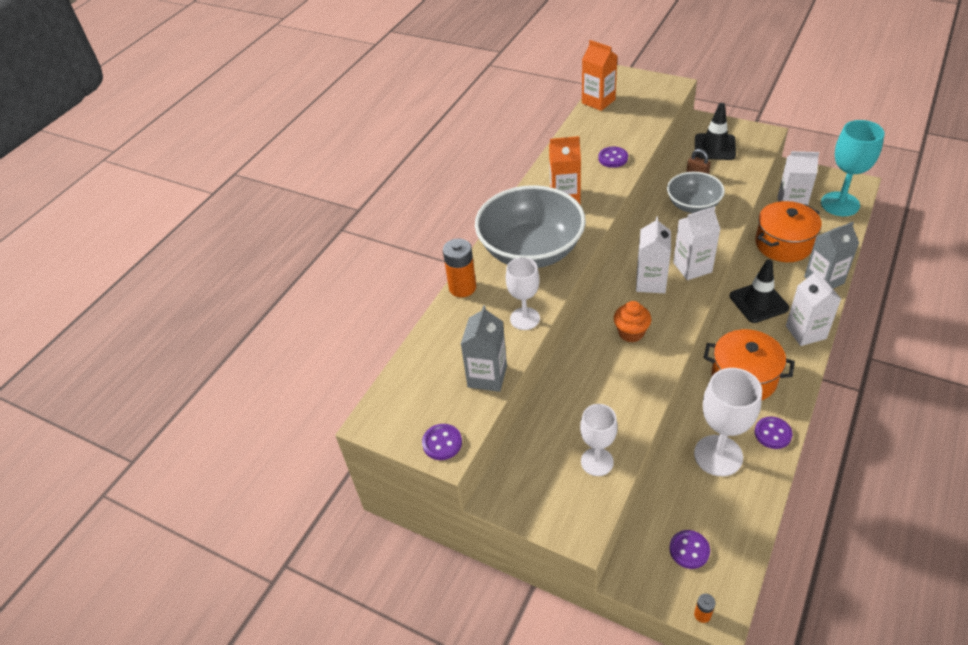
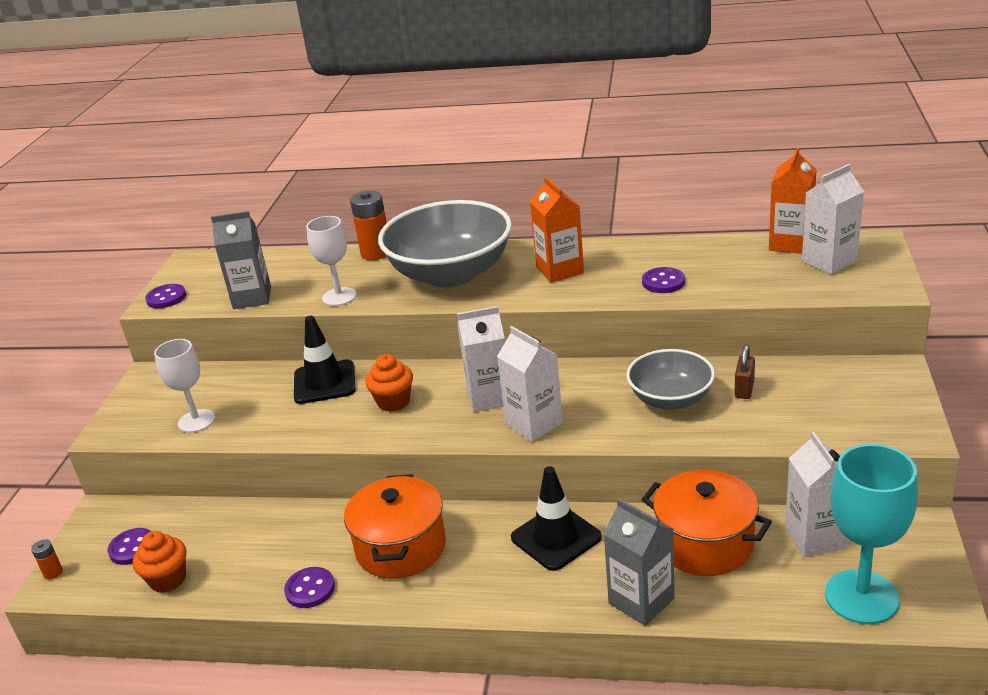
camera: 70 degrees right, 15 degrees down
white goblet [694,368,762,476] -> none
black traffic cone [695,103,736,160] -> black traffic cone moved to [294,316,356,404]
white carton [786,269,841,346] -> white carton moved to [802,164,864,274]
none -> orange cupcake [133,531,186,593]

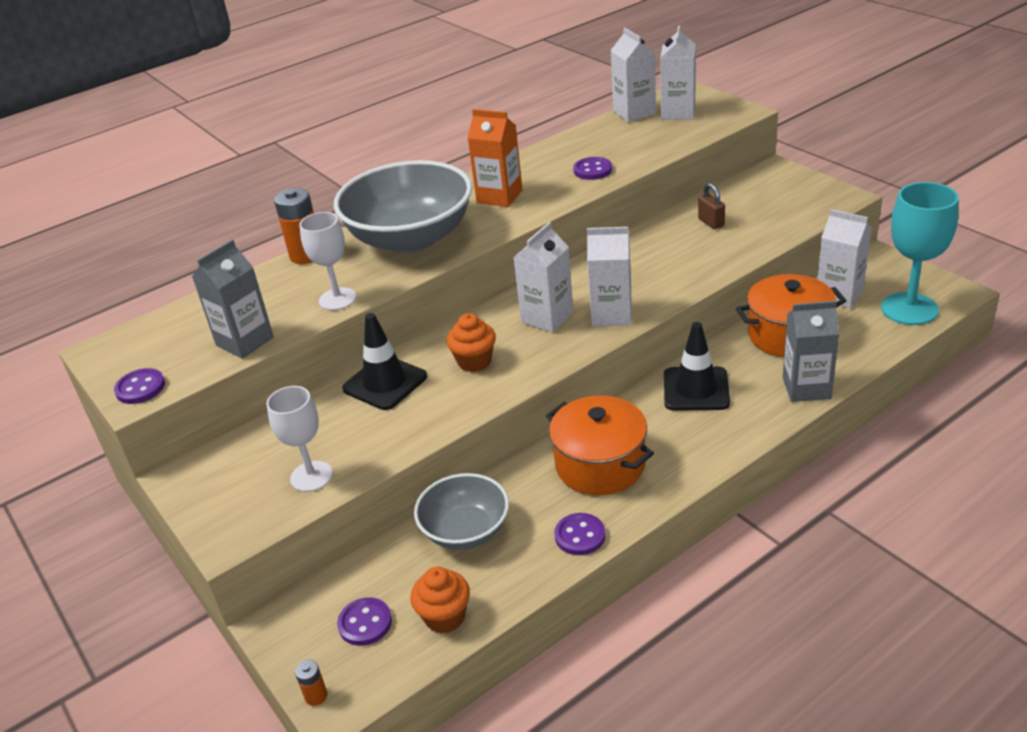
camera: 45 degrees left, 5 degrees up
grey bowl [626,349,715,410] -> grey bowl moved to [414,473,509,550]
orange carton [769,147,817,254] -> white carton [610,28,656,122]

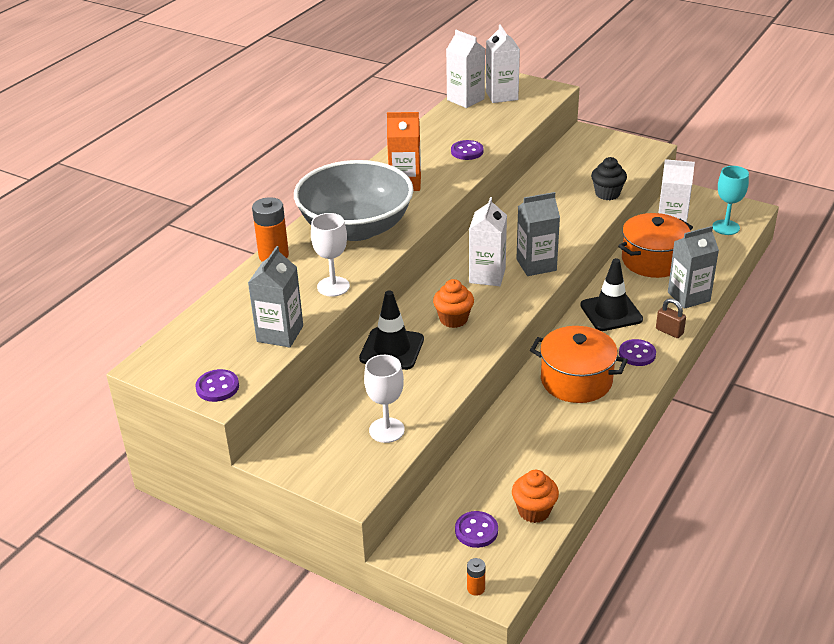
camera: 25 degrees left, 0 degrees up
grey bowl [414,473,509,550] -> none
purple button [554,513,606,555] -> purple button moved to [619,339,656,366]
white carton [587,227,632,326] -> grey carton [516,192,560,276]
brown padlock [698,183,725,229] -> brown padlock moved to [656,298,686,338]
turquoise goblet [881,182,959,325] -> turquoise goblet [712,166,749,235], size x0.65
none -> black cupcake [591,157,627,200]

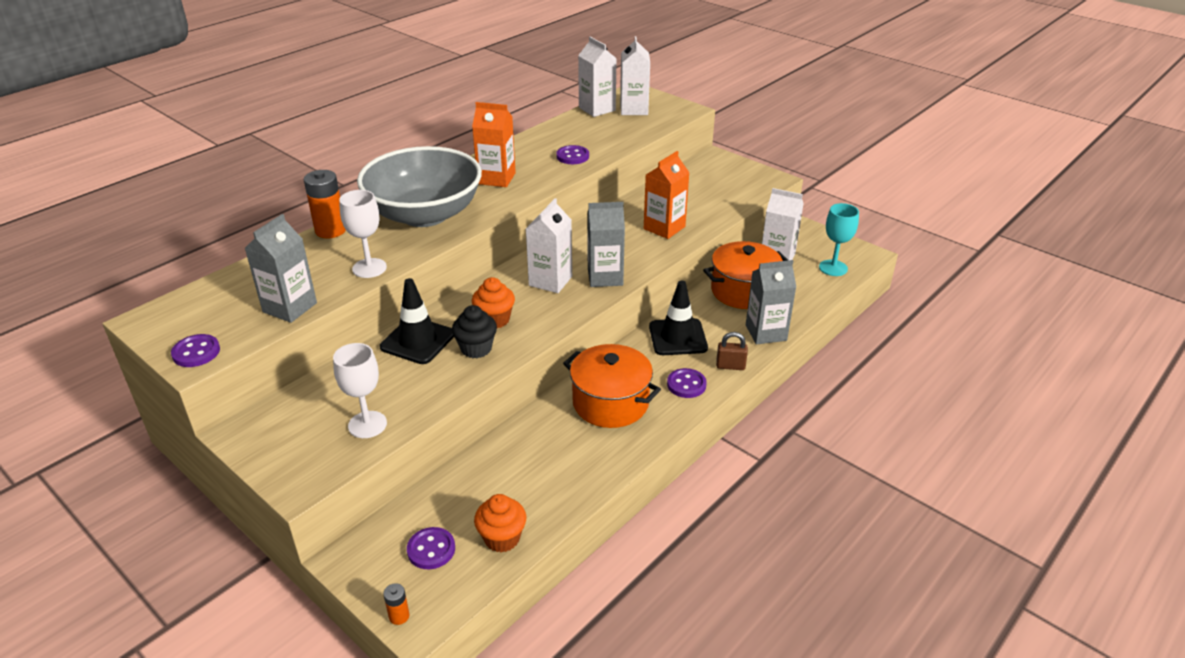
camera: 10 degrees right, 0 degrees up
black cupcake [591,157,627,200] -> black cupcake moved to [452,305,497,358]
brown padlock [656,298,686,338] -> brown padlock turned 45 degrees counterclockwise [716,332,748,370]
none -> orange carton [644,151,690,239]

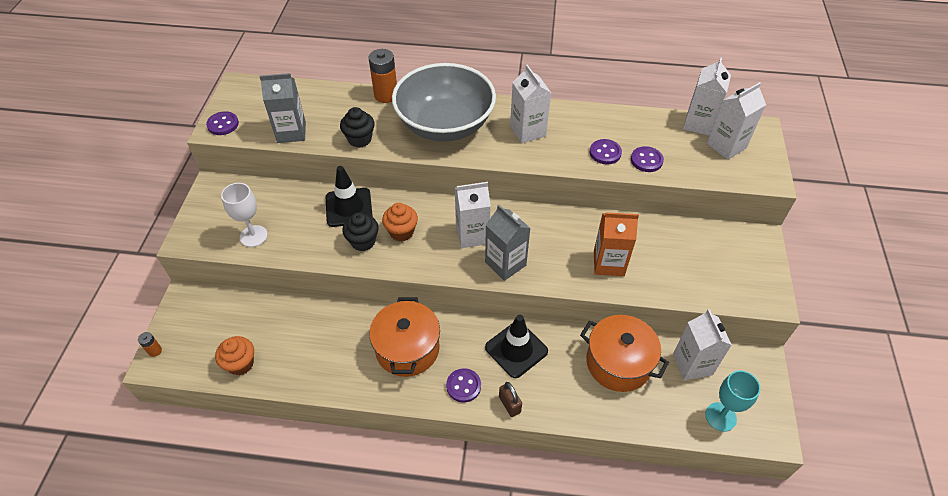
camera: 55 degrees right, 15 degrees up
white goblet [339,190,387,278] -> black cupcake [340,107,375,148]
purple button [407,527,455,569] -> purple button moved to [631,146,664,172]
orange carton [472,102,516,187] -> white carton [510,65,551,143]
grey carton [746,260,796,344] -> none

